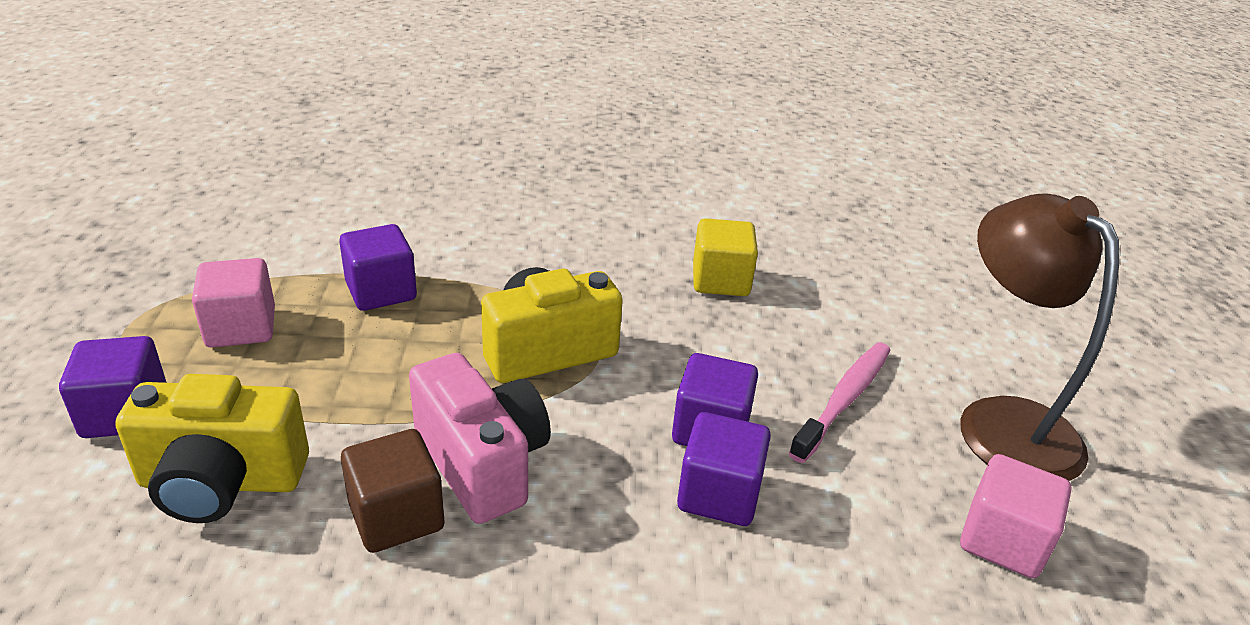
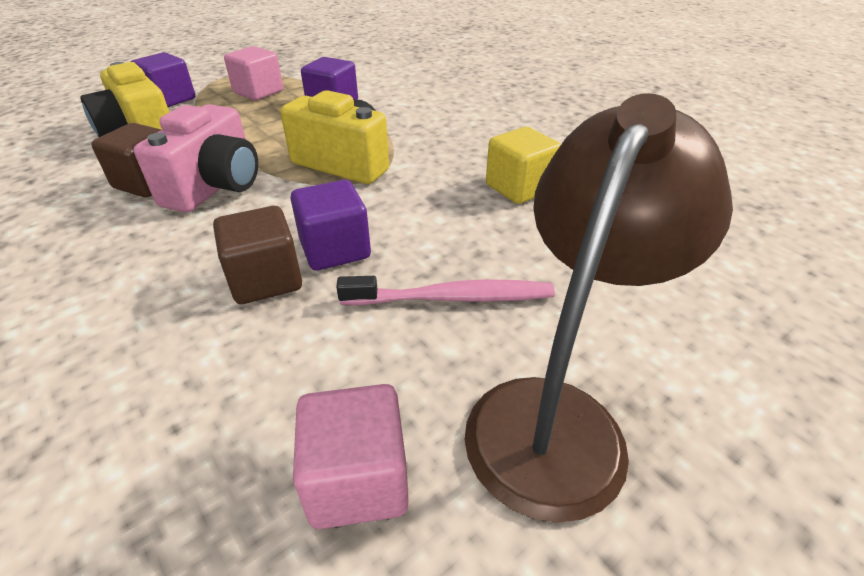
camera: 55 degrees right, 5 degrees up
purple cube [677,412,771,526] -> brown cube [213,206,302,304]

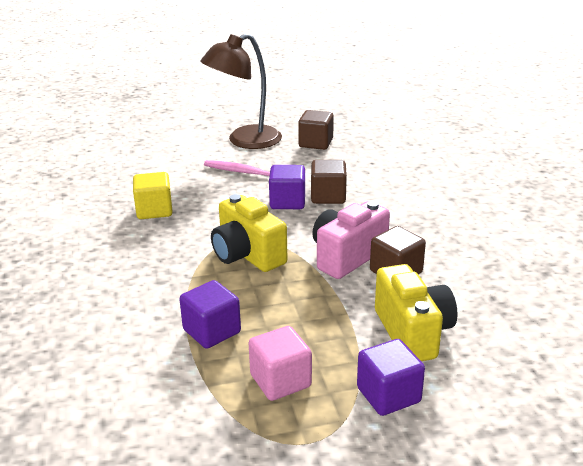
camera: 155 degrees left, 10 degrees down
pink cube [293,384,409,529] -> brown cube [298,110,334,150]

